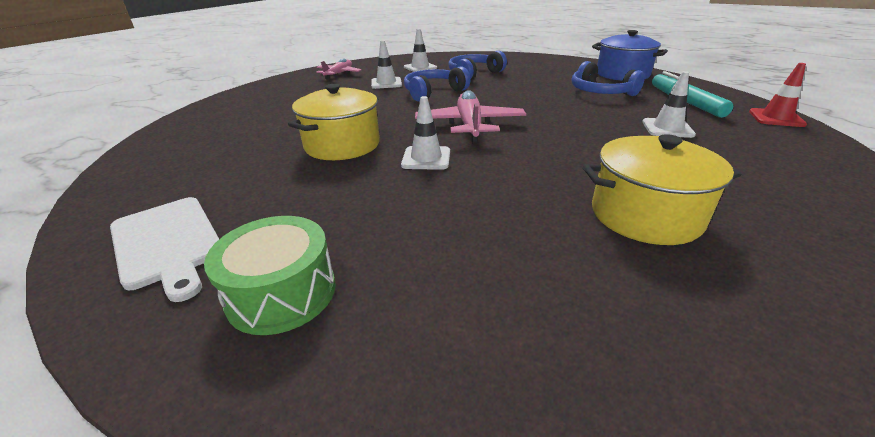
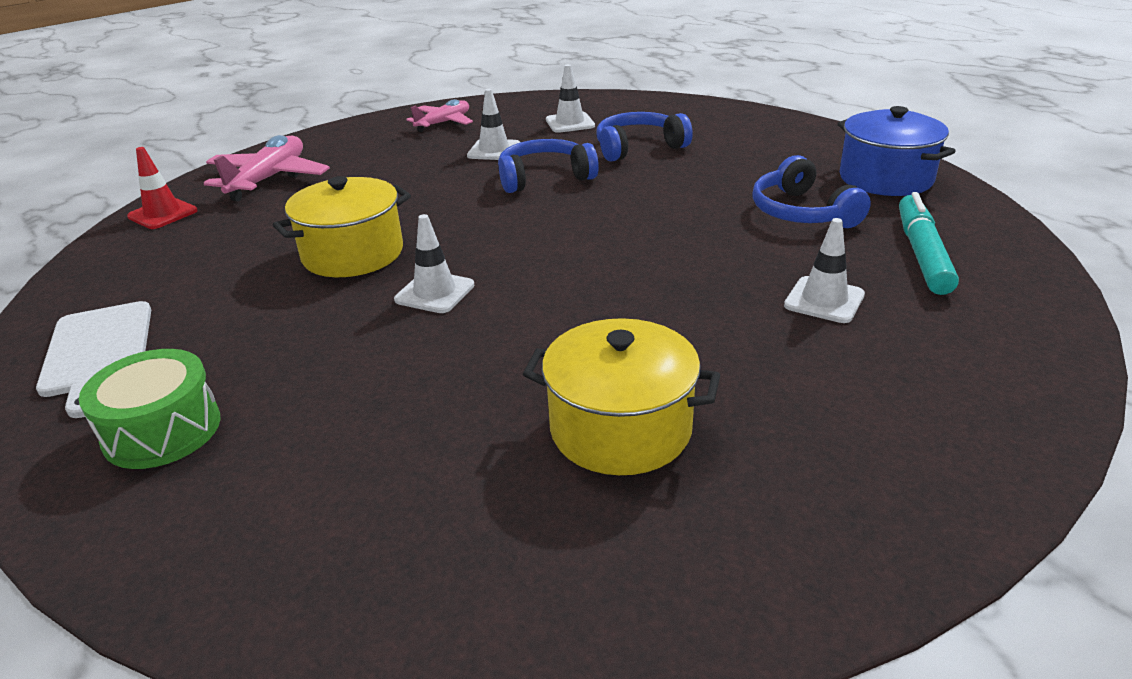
camera: 20 degrees right, 0 degrees up
pink plane [415,90,526,144] -> pink plane moved to [204,135,330,201]
red traffic cone [749,63,807,127] -> red traffic cone moved to [127,147,198,229]

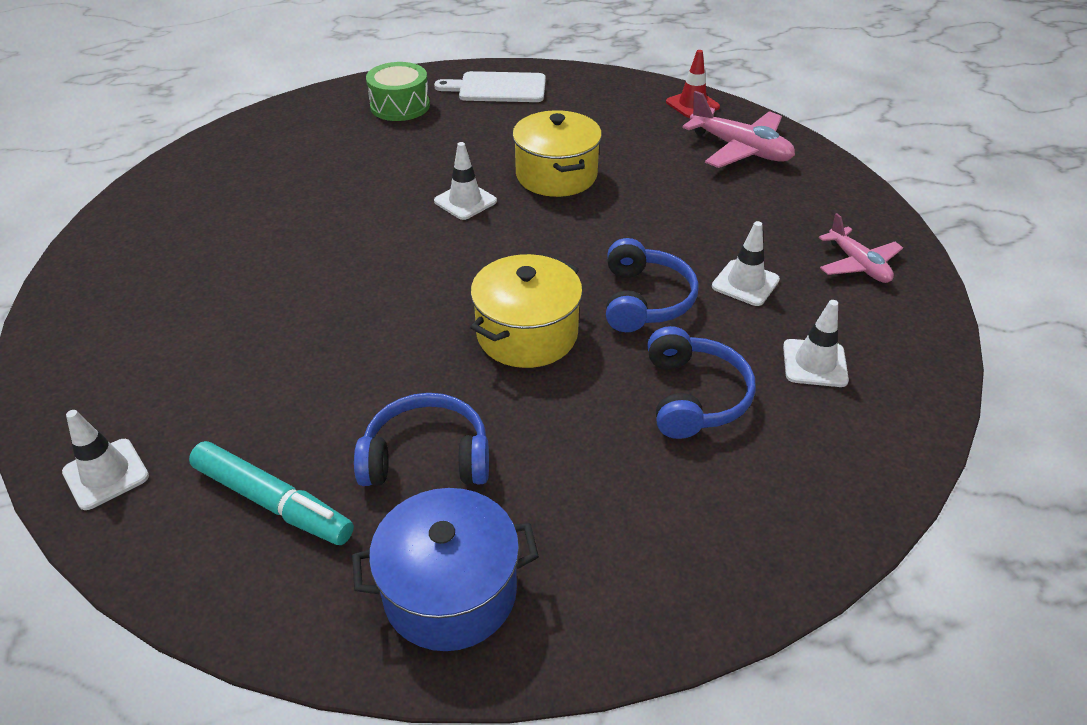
camera: 110 degrees right, 10 degrees up
yellow pot [523,318,720,475] -> yellow pot moved to [470,254,583,368]
white traffic cone [784,218,865,323] -> white traffic cone moved to [62,410,149,510]

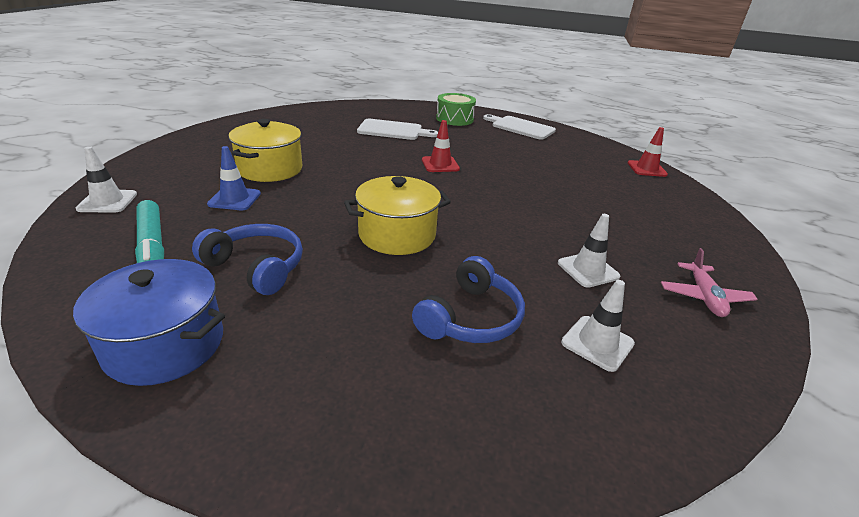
camera: 30 degrees right, 10 degrees down
white traffic cone [434,142,497,220] -> red traffic cone [422,120,460,172]
yellow pot [512,110,602,197] -> yellow pot moved to [228,119,302,182]
blue headphones [606,238,699,332] -> none
pink plane [682,91,795,168] -> none
none -> blue traffic cone [207,146,261,210]
none -> white cutting board [357,119,438,140]

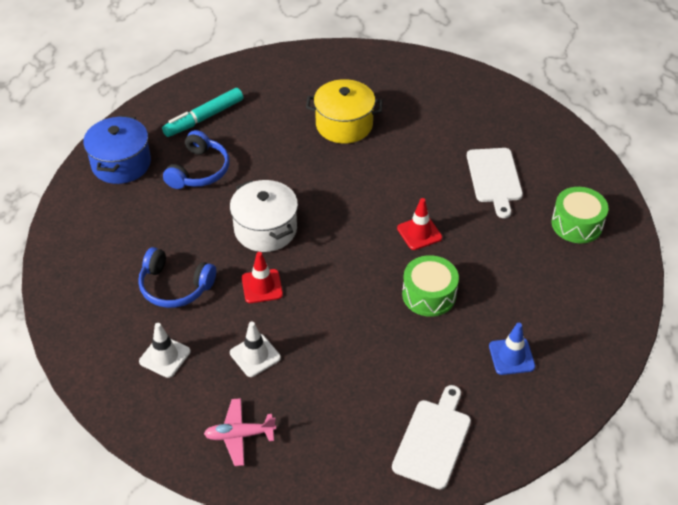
camera: 80 degrees right, 15 degrees up
white traffic cone [76,146,137,213] -> none
blue traffic cone [207,146,261,210] -> blue traffic cone moved to [489,323,535,375]
yellow pot [344,176,451,255] -> white pot [230,180,298,252]
white cutting board [483,114,556,140] -> white cutting board moved to [392,385,471,490]
red traffic cone [628,127,668,177] -> red traffic cone moved to [242,252,283,303]
none -> green drum [402,255,459,317]

